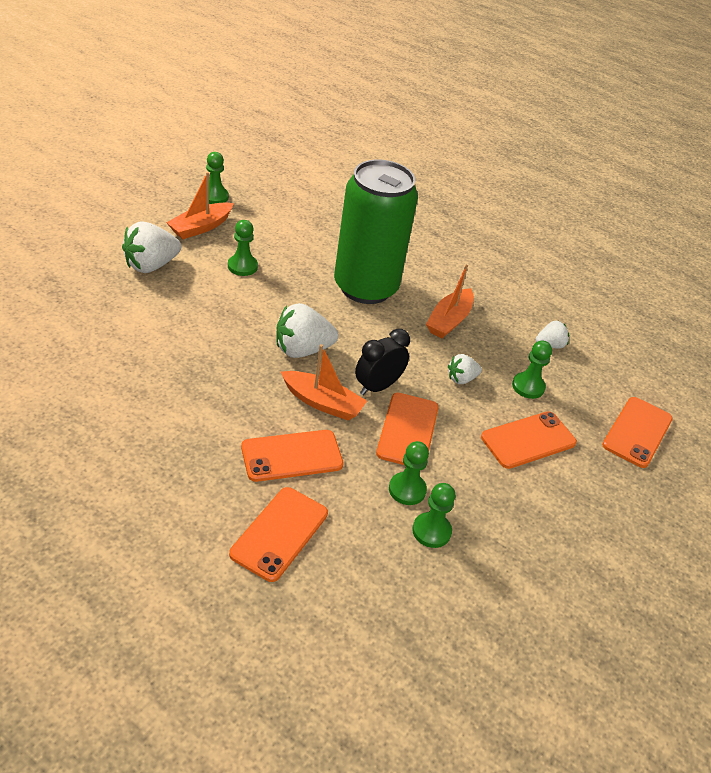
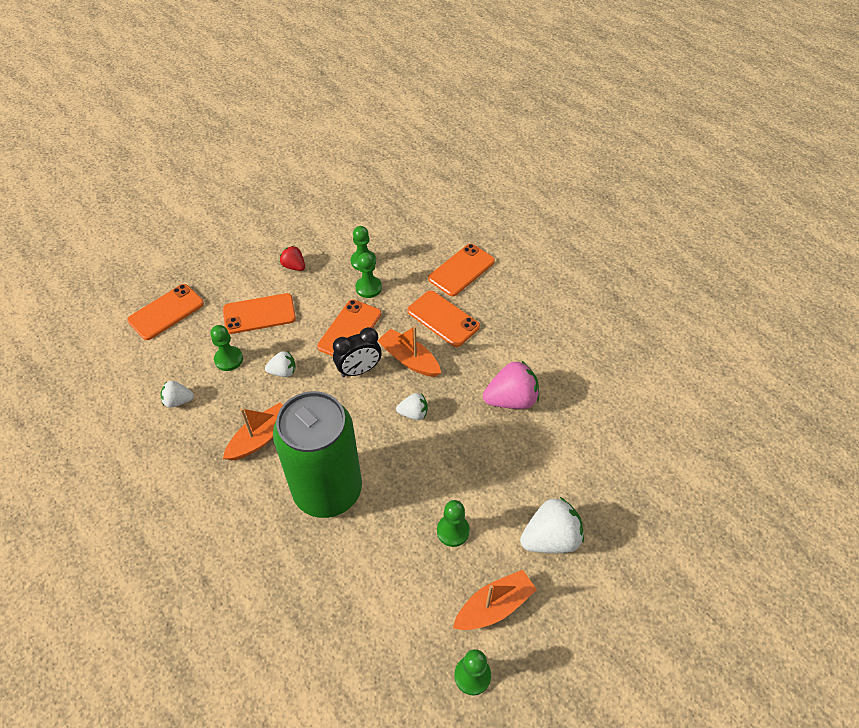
camera: 160 degrees left, 10 degrees up
orange phone [241,430,344,482] -> orange phone turned 45 degrees clockwise [407,290,480,347]
white strawberry [276,303,338,358] -> white strawberry [396,393,428,420], size x0.56
none -> red strawberry [280,246,305,271]
none -> pink strawberry [483,360,539,409]

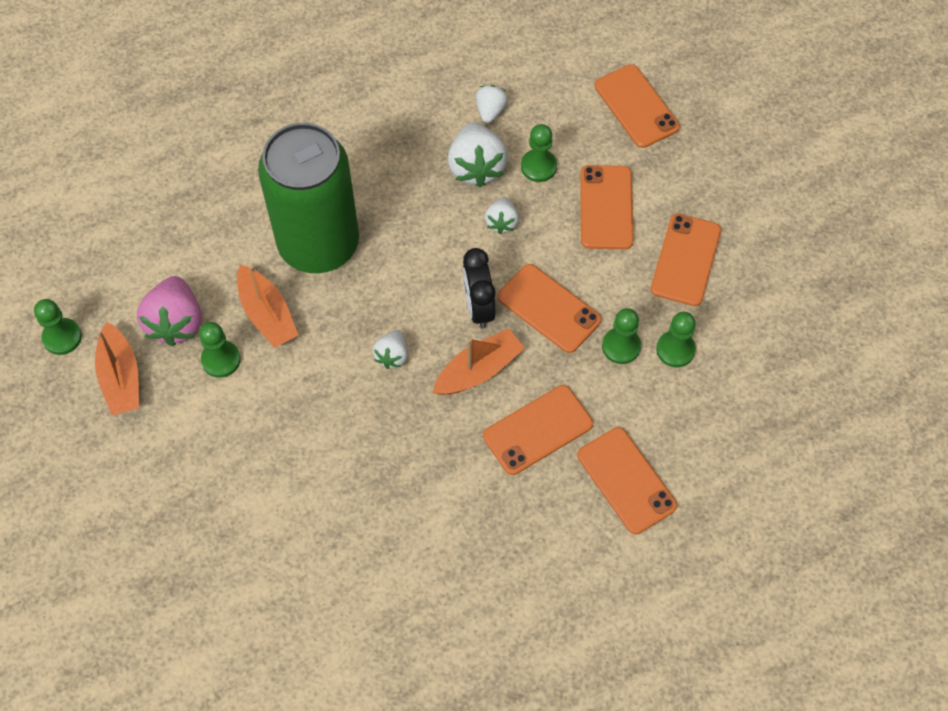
camera: 105 degrees right, 10 degrees up
orange boat [223,402,283,461] -> orange boat moved to [237,265,298,348]
red strawberry [280,246,305,271] -> orange phone [650,213,721,306]
pink strawberry [483,360,539,409] -> pink strawberry moved to [137,276,202,346]
white strawberry [520,497,584,553] -> white strawberry moved to [448,123,508,187]

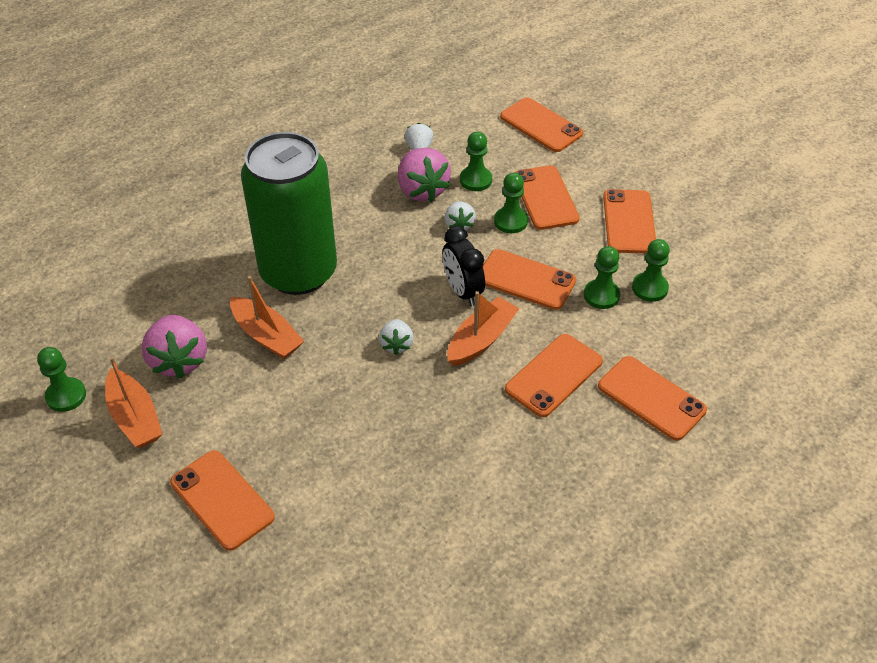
camera: 15 degrees left, 15 degrees down
green pawn [199,322,241,378] -> green pawn moved to [494,173,528,233]
white strawberry [448,123,508,187] -> pink strawberry [398,148,451,202]
none -> orange phone [170,450,275,551]

